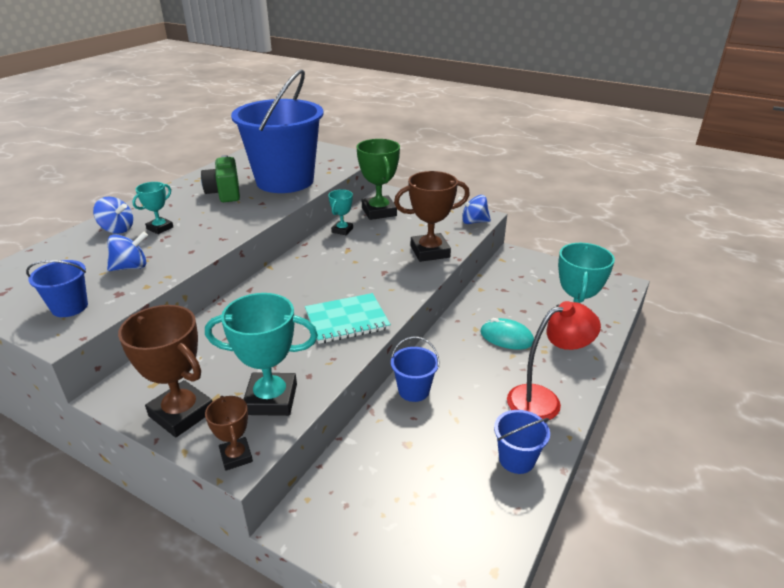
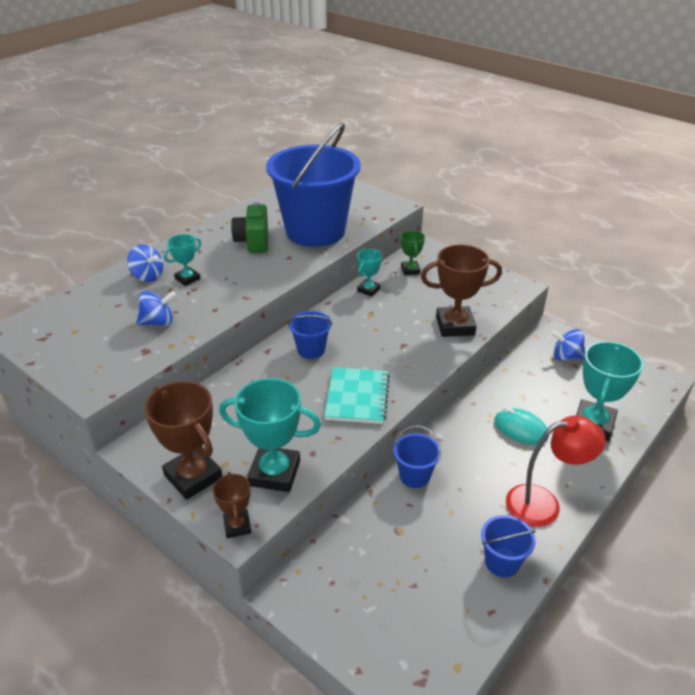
camera: 10 degrees right, 5 degrees up
blue bucket [26,260,88,317] -> blue bucket moved to [288,311,332,359]
turquoise notebook [305,293,391,344] -> turquoise notebook turned 75 degrees counterclockwise [324,367,390,424]
green trophy [357,139,400,220] -> green trophy [401,230,425,275], size x0.54
blue spinning top [458,195,491,224] -> blue spinning top moved to [551,329,585,361]

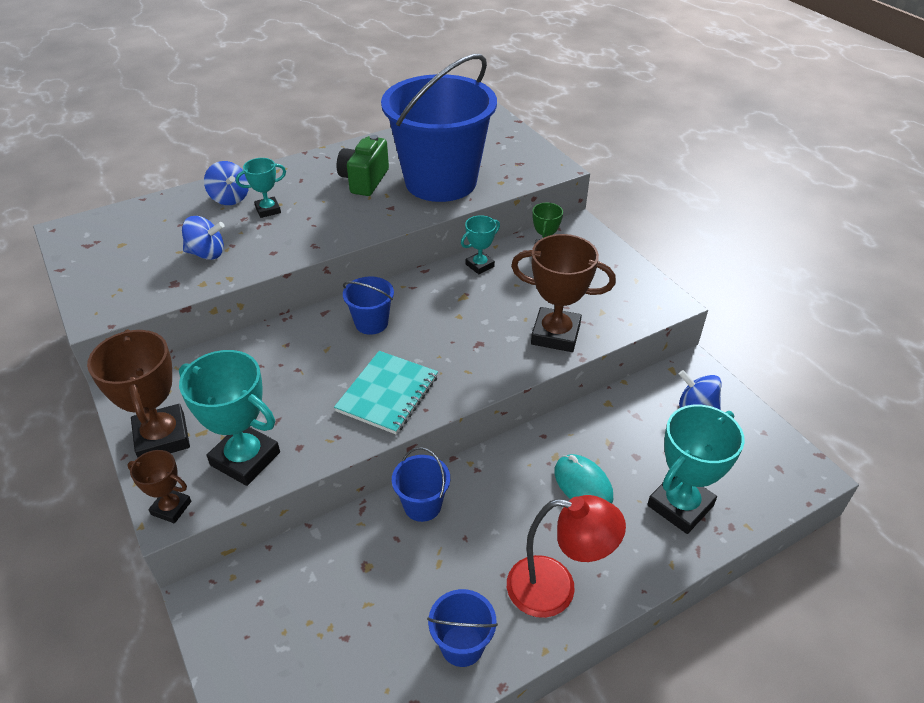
camera: 20 degrees right, 5 degrees up
brown trophy [213,472,251,538] -> brown trophy turned 75 degrees counterclockwise [127,450,191,523]

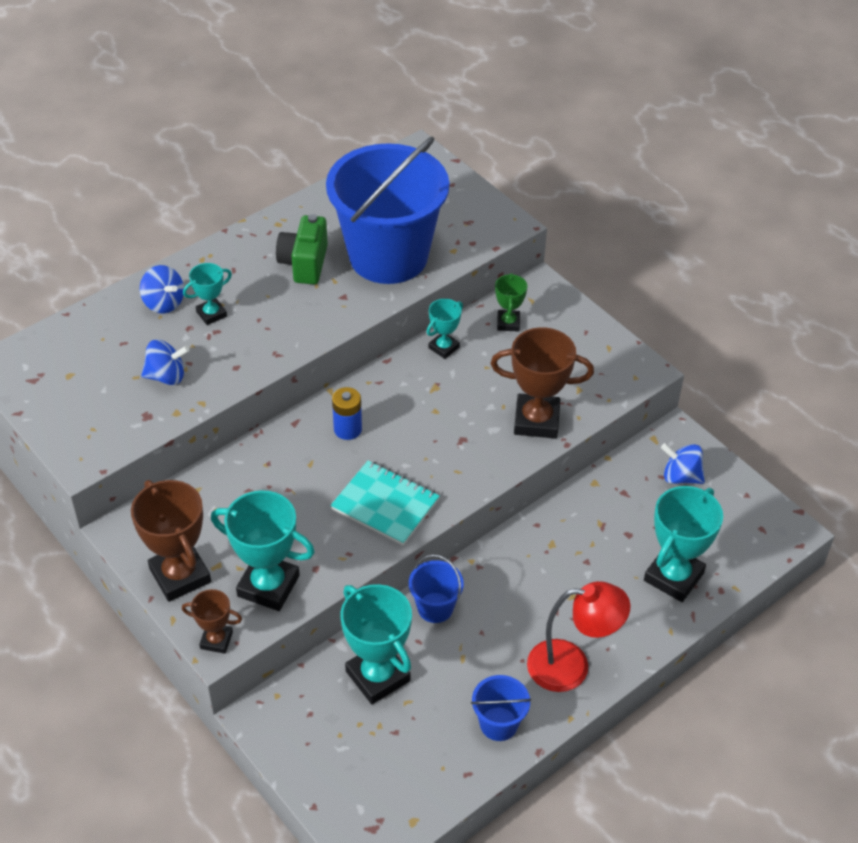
camera: 10 degrees left, 5 degrees up
turquoise notebook [334,351,438,434] -> turquoise notebook turned 75 degrees counterclockwise [330,461,440,545]
blue bucket [343,276,394,335] -> blue battery [332,387,362,440]
turquoise mouse [554,454,613,504] -> none
none -> turquoise trophy [340,584,412,704]

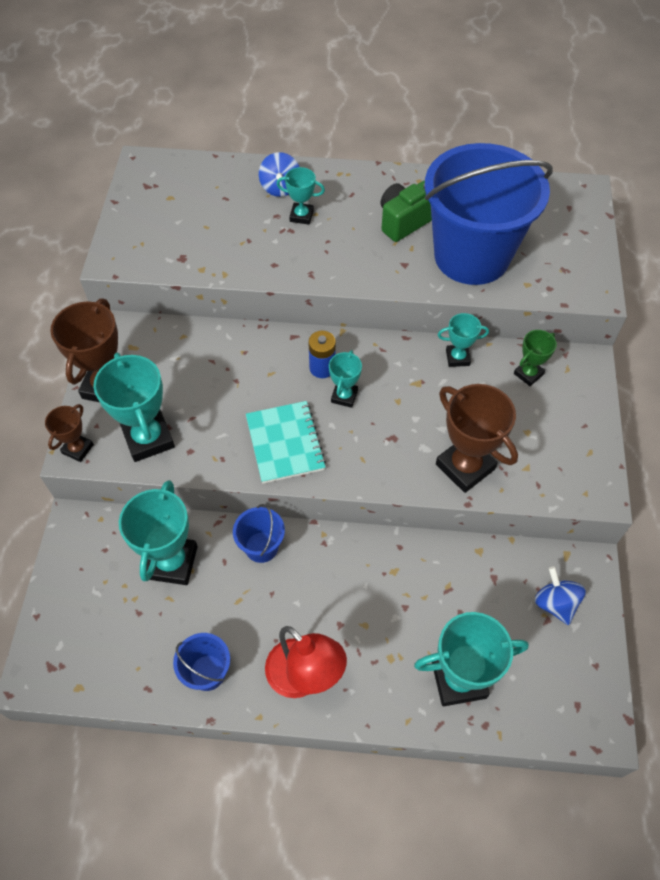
camera: 45 degrees right, 10 degrees up
blue spinning top [141,340,189,385] -> none
brown trophy [182,589,242,654] -> brown trophy turned 60 degrees clockwise [45,404,94,462]
none -> turquoise trophy [329,350,362,408]

